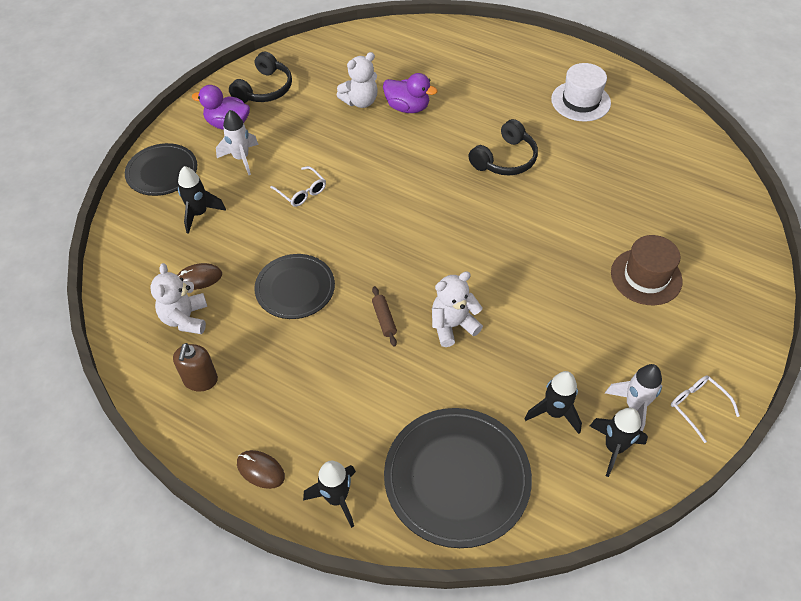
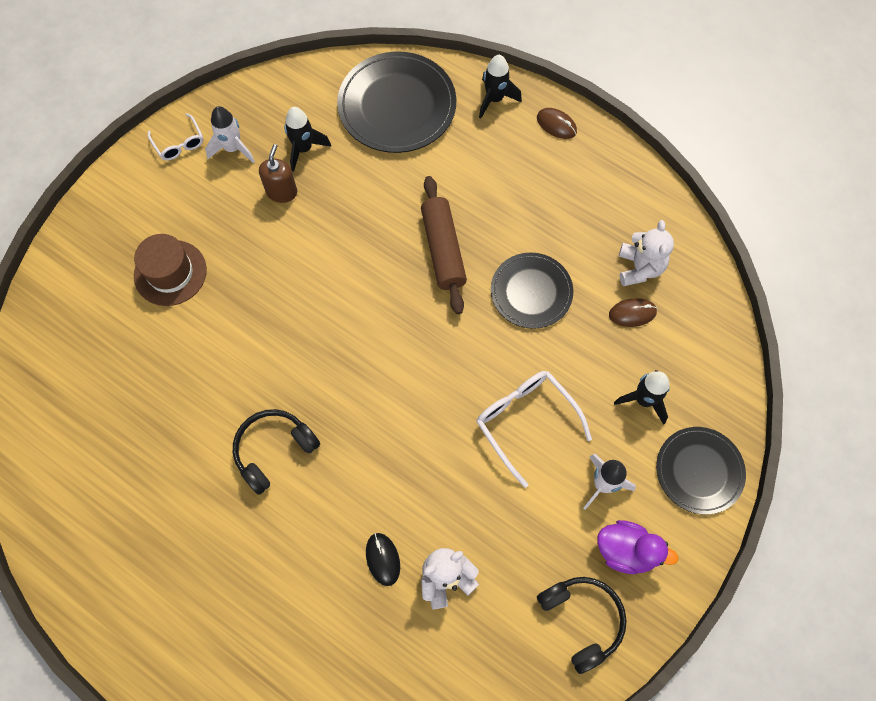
camera: 175 degrees left, 15 degrees up
brown soap dispenser [173,343,218,391] -> brown soap dispenser moved to [259,144,297,203]
black headphones [229,52,292,103] -> black headphones turned 120 degrees clockwise [537,577,627,674]
white glasses [270,166,326,207] -> white glasses [477,371,592,488], size x1.71
brown rolling pin [372,286,397,346] -> brown rolling pin [421,176,467,314], size x2.10
purple duck [383,73,438,113] -> black mouse [366,533,400,586]
white teddy bear [432,271,483,347] -> none
white hat [551,63,611,122] -> none
black rocket [590,408,648,477] -> none

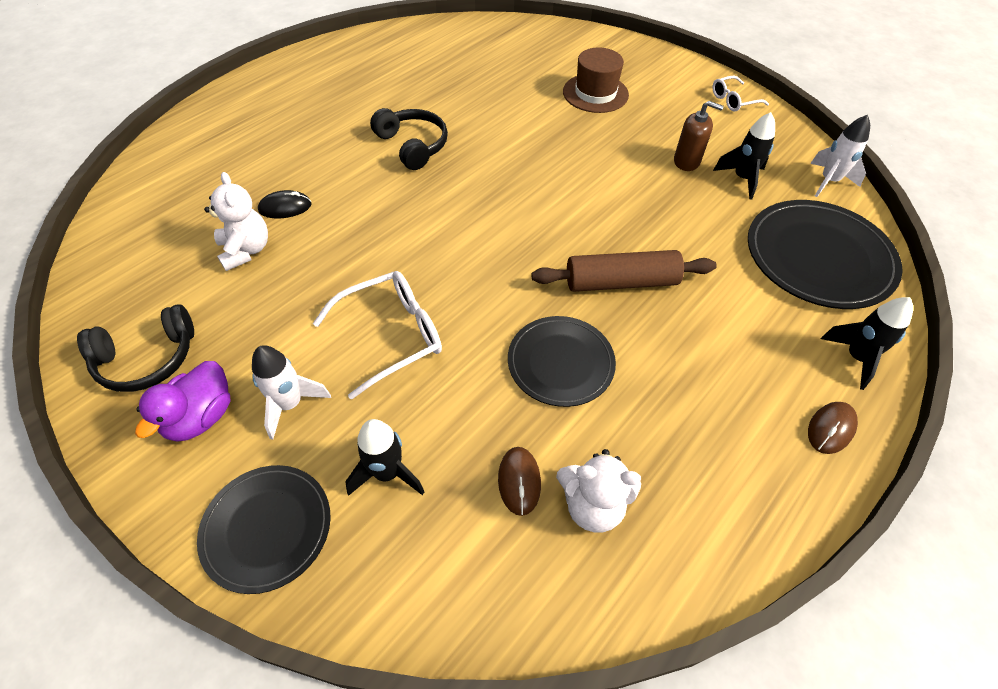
camera: 95 degrees right, 15 degrees down
white rocket [205,106,255,164] -> white rocket moved to [810,115,870,197]

